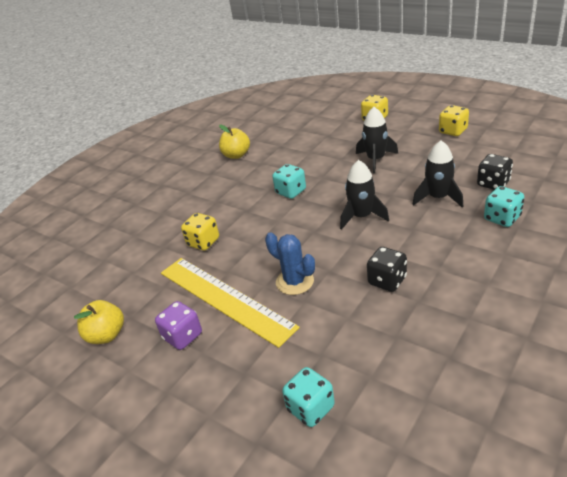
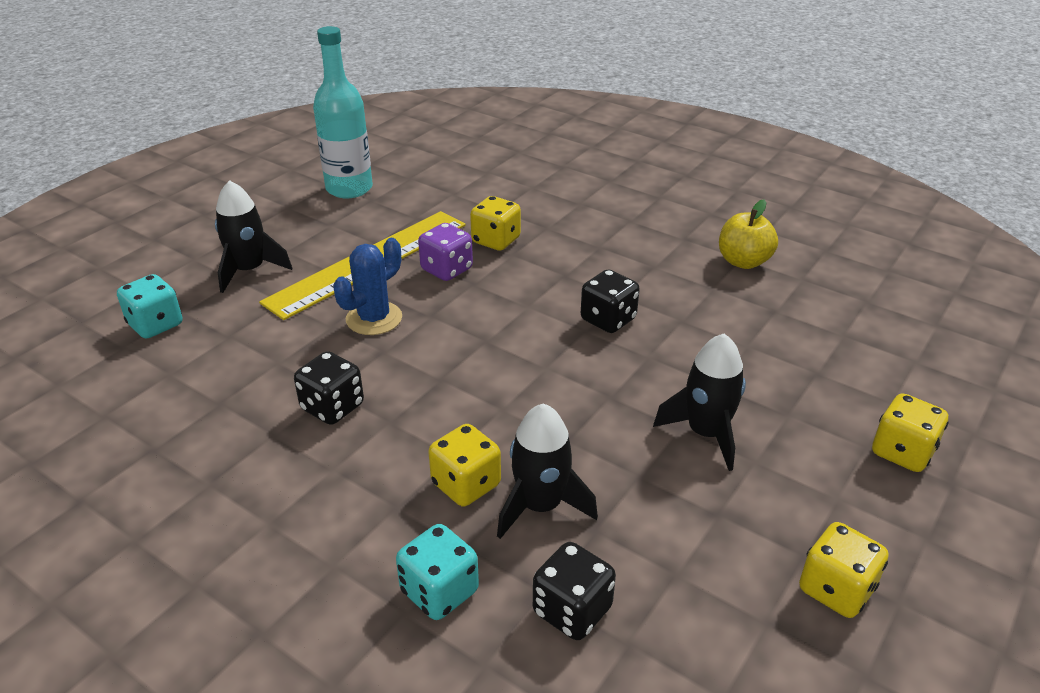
camera: 85 degrees right, 0 degrees up
yellow apple [74,300,124,344] -> turquoise bottle [313,26,373,198]
purple dice [155,301,202,350] -> purple dice moved to [418,223,473,281]
turquoise dice [272,164,306,199] -> black dice [581,270,640,333]
black rocket [340,160,389,230] -> black rocket moved to [215,180,292,293]
none -> yellow dice [428,424,501,506]

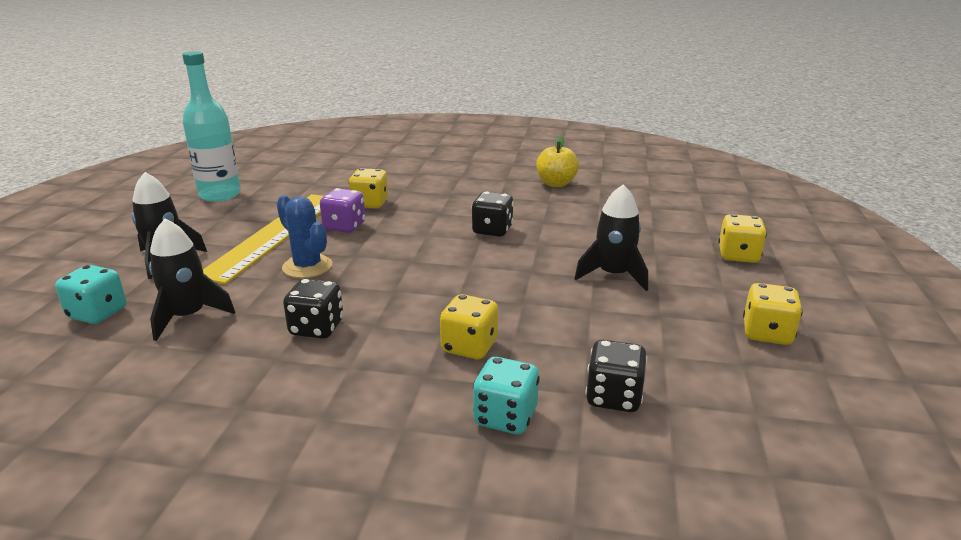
camera: 25 degrees left, 10 degrees down
blue cactus [333,238,402,335] -> blue cactus turned 60 degrees counterclockwise [277,195,332,278]
black rocket [497,404,598,539] -> black rocket moved to [149,218,235,341]

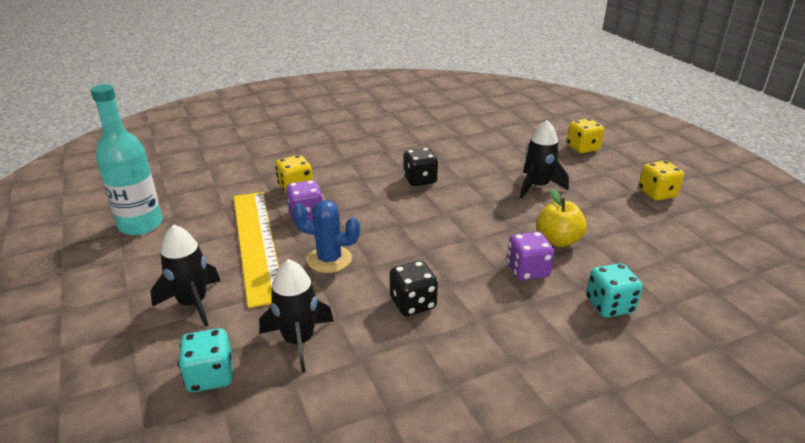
camera: 35 degrees left, 5 degrees up
yellow dice [440,294,498,359] -> purple dice [507,232,554,281]
yellow apple [536,136,579,187] -> yellow apple moved to [536,189,587,247]
black dice [585,340,647,412] -> none

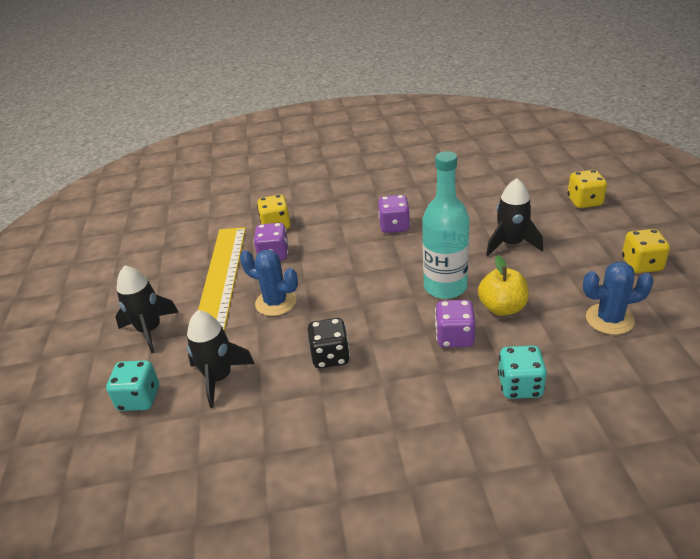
camera: 20 degrees right, 5 degrees up
turquoise bottle [91,84,162,235] -> turquoise bottle moved to [422,151,470,299]
black dice [403,148,438,186] -> purple dice [378,195,410,233]
none -> blue cactus [583,261,654,335]

